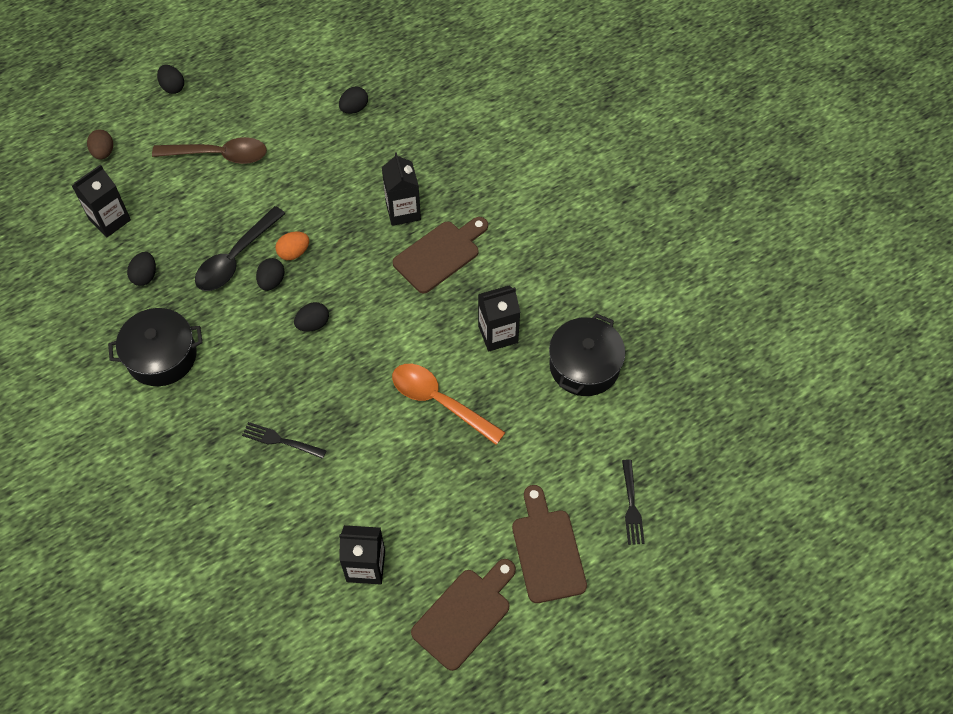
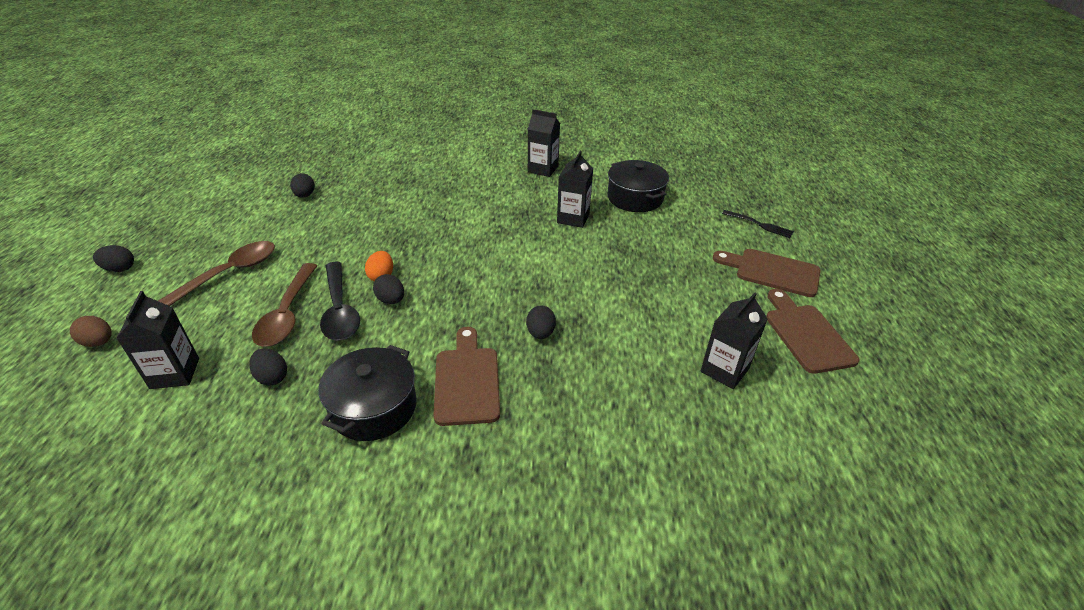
camera: 55 degrees left, 20 degrees down
black fork [242,422,327,459] -> none
black egg [294,302,329,332] -> black egg moved to [526,305,556,339]
black carton [382,152,421,226] -> black carton moved to [528,109,560,177]
orange spoon [392,364,506,445] -> none
brown cutting board [393,217,488,293] -> brown cutting board moved to [433,327,500,426]
none -> brown spoon [252,263,318,347]

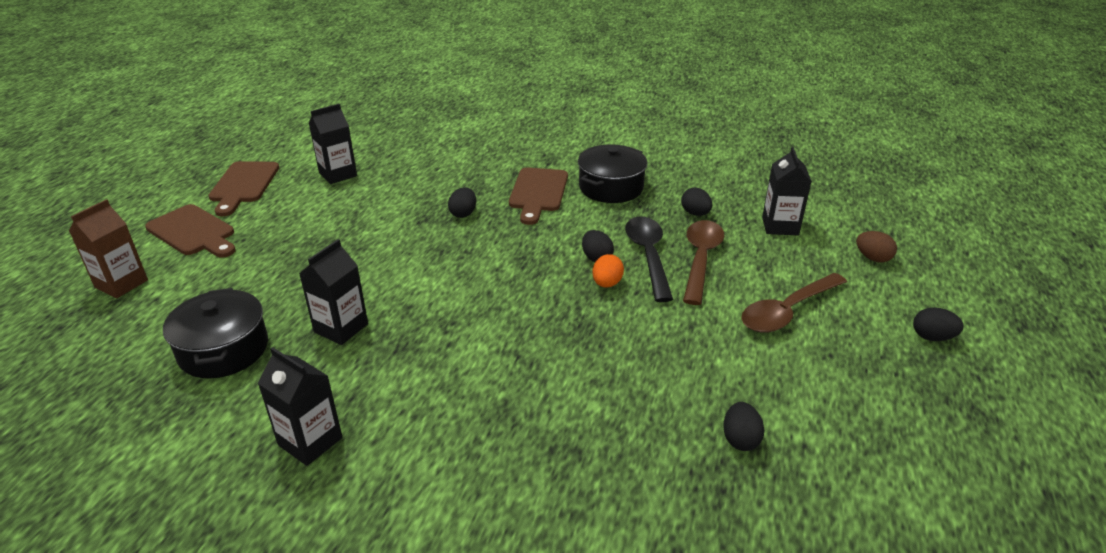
camera: 165 degrees left, 5 degrees down
black fork [722,210,794,238] -> brown carton [69,199,148,298]

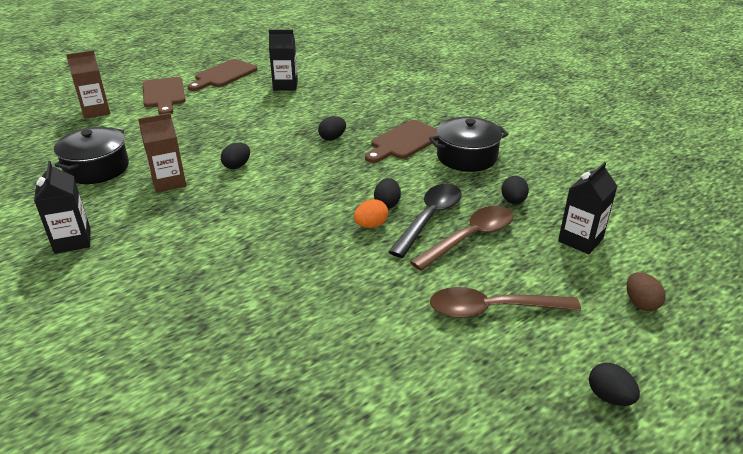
camera: 35 degrees right, 0 degrees up
black carton [299,239,368,345] -> brown carton [138,113,186,193]
black egg [723,402,764,451] -> black egg moved to [221,143,250,169]

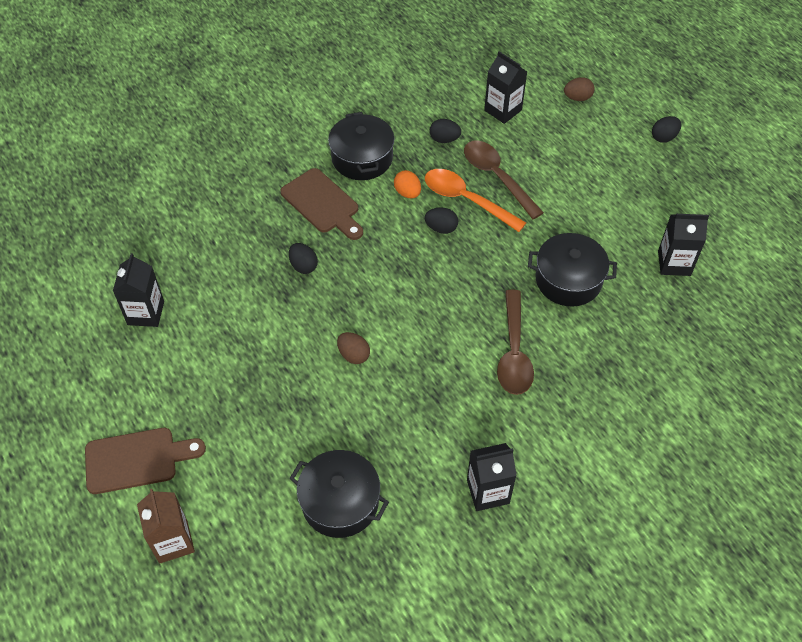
camera: 85 degrees left, 20 degrees up
brown carton [138,113,186,193] -> none
brown cutting board [188,59,257,91] -> none
black egg [221,143,250,169] -> brown egg [337,332,370,364]
orange egg [354,199,388,228] -> orange egg moved to [394,170,421,198]
black spoon [389,184,462,258] -> orange spoon [425,169,526,232]
brown spoon [430,287,581,318] -> brown spoon moved to [497,290,534,395]
none -> black pot [528,233,617,306]
none -> black carton [658,214,709,276]

